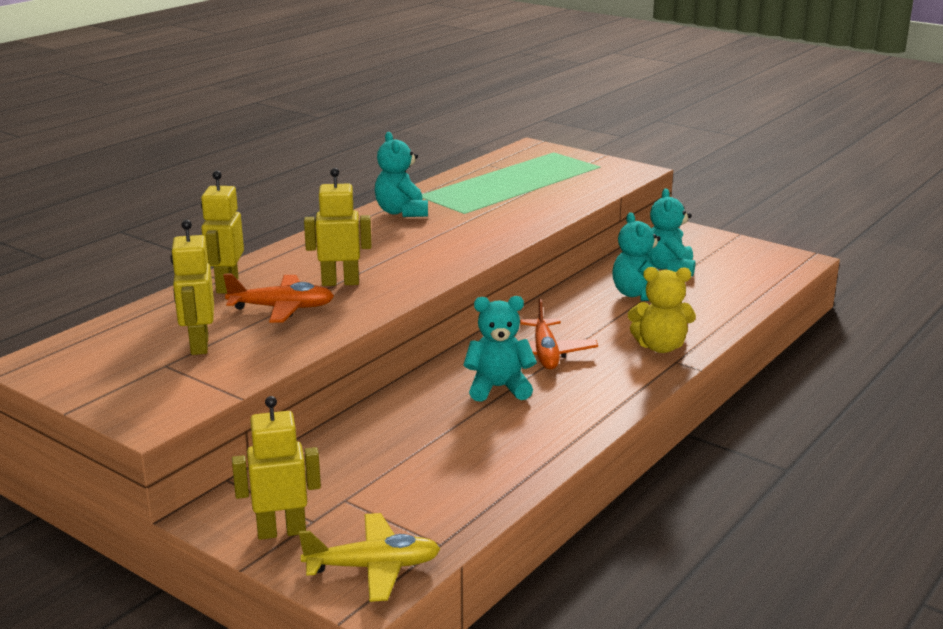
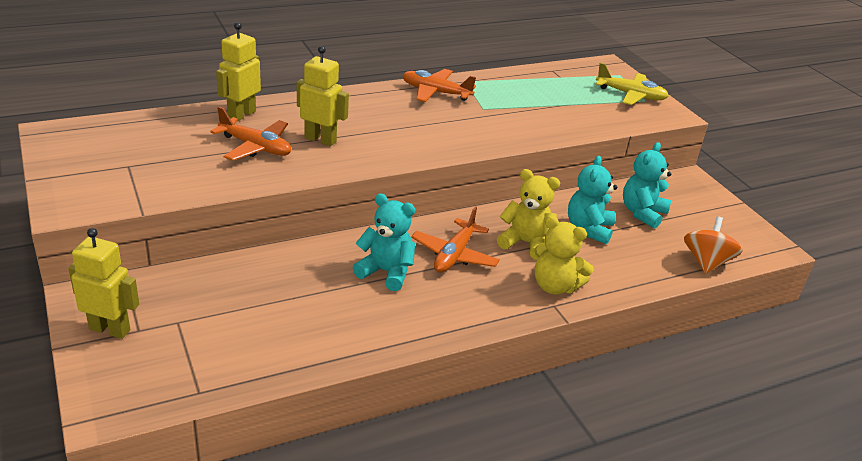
camera: 25 degrees right, 10 degrees up
yellow robot [170,220,214,355] -> none
yellow plane [299,513,440,602] -> yellow plane moved to [596,63,669,105]
turquoise teddy bear [375,132,428,217] -> orange plane [402,69,476,102]
none -> yellow teddy bear [497,169,560,260]
none -> orange spinning top [684,217,743,274]

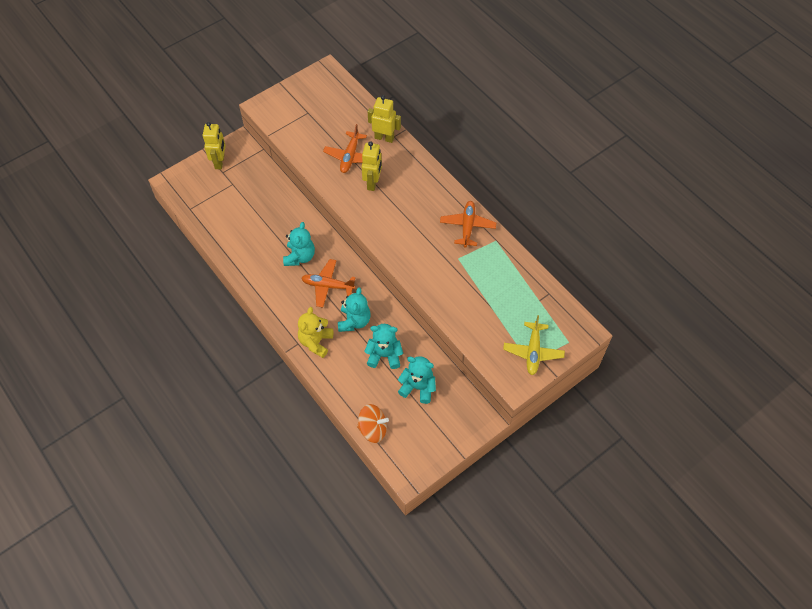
camera: 80 degrees right, 25 degrees up
yellow teddy bear [497,169,560,260] -> turquoise teddy bear [338,287,371,332]

